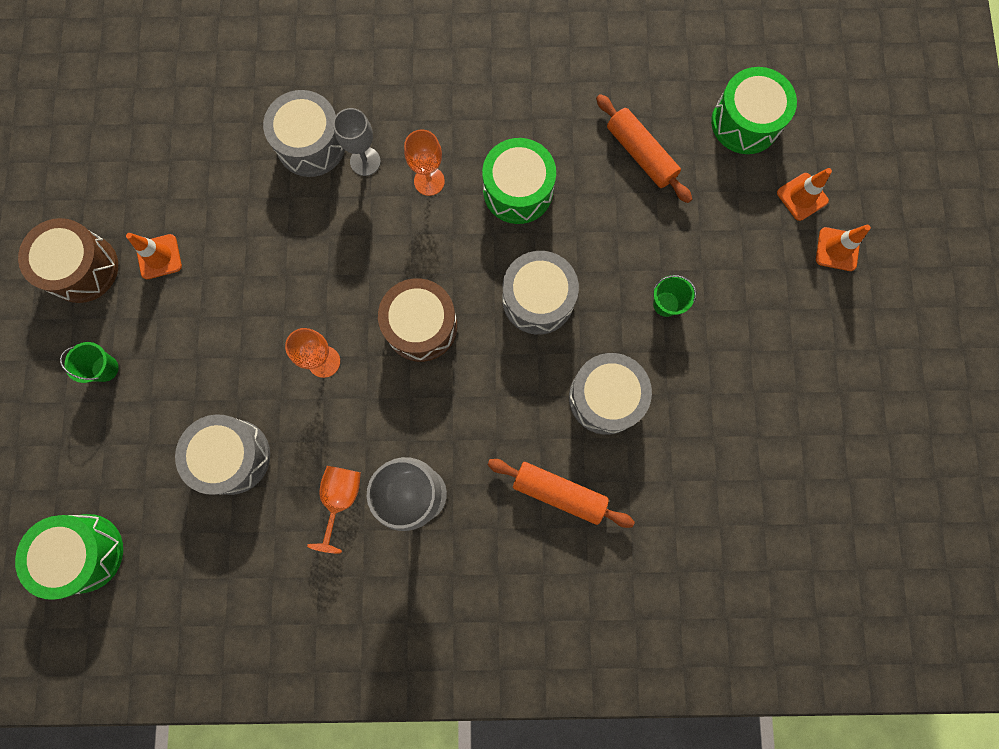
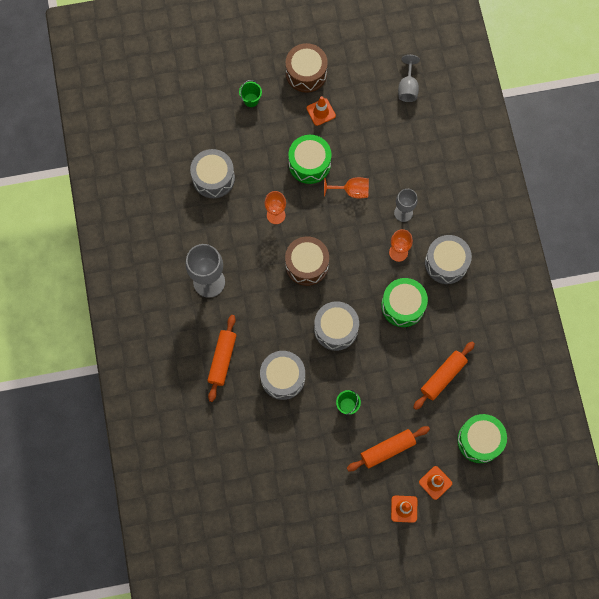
camera: 80 degrees right, 5 degrees down
green drum [15,514,123,600] -> green drum moved to [288,135,332,184]
grey drum [263,90,345,177] -> grey drum moved to [425,235,472,284]
orange goblet [307,466,361,554] -> orange goblet moved to [324,177,369,198]
none -> orange rolling pin [347,426,430,471]
none -> grey goblet [398,55,420,102]

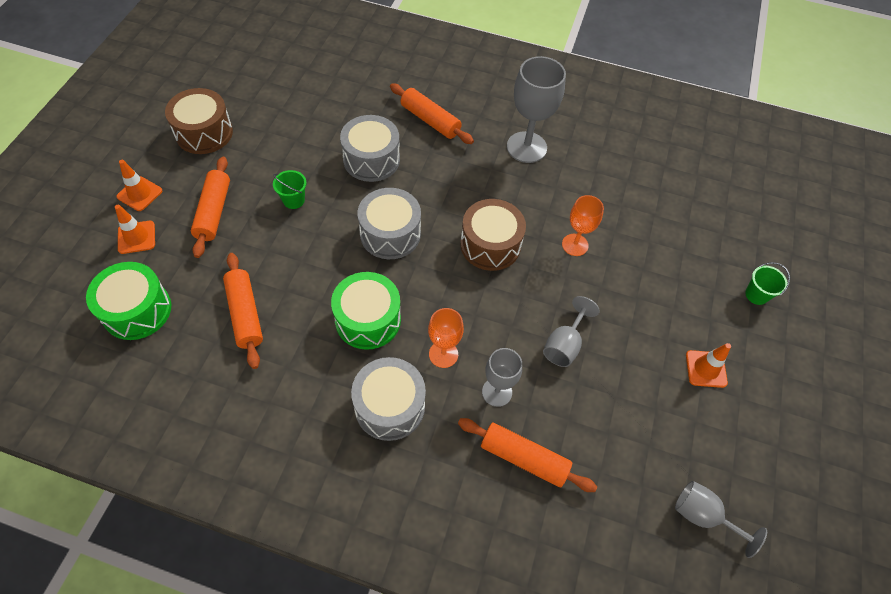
camera: 115 degrees right, 15 degrees down
grey drum [190,149,235,198] -> none
brown drum [286,43,328,93] -> brown drum moved to [165,88,233,154]
green drum [288,135,332,184] -> none
orange goblet [324,177,369,198] -> grey goblet [543,296,600,367]
none -> orange rolling pin [458,418,597,492]

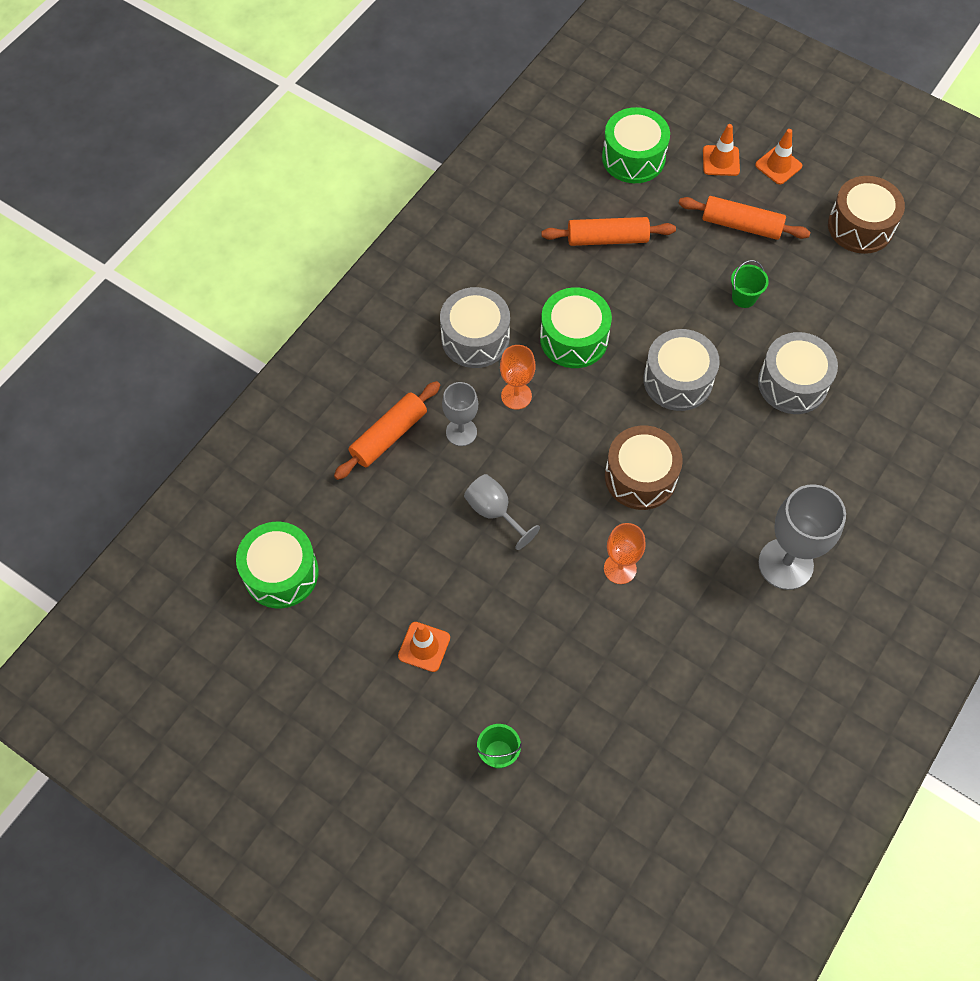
camera: 110 degrees right, 5 degrees up
orange rolling pin [390,83,474,144] -> none
grey goblet [675,481,767,558] -> green drum [236,522,319,608]

